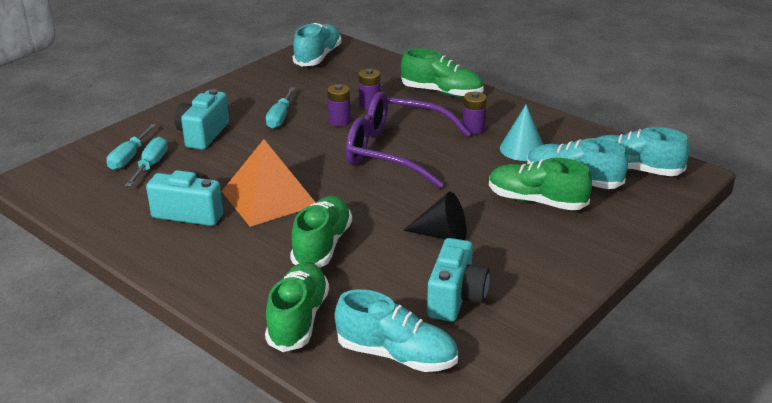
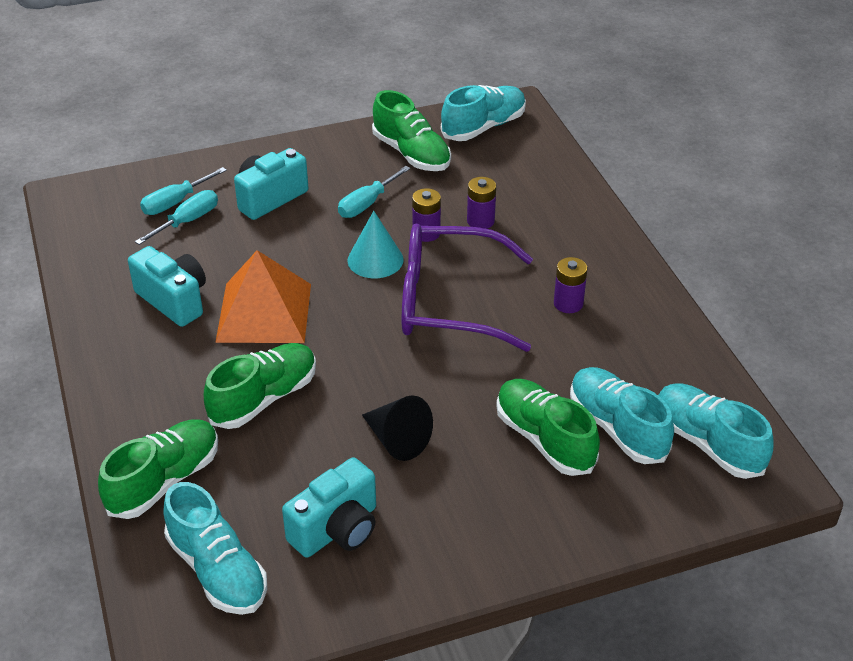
camera: 30 degrees right, 10 degrees up
purple glasses [346,92,472,188] -> purple glasses turned 45 degrees counterclockwise [402,223,533,352]
green shoe [401,48,484,97] -> green shoe moved to [372,90,451,171]
turquoise cone [500,105,543,161] -> turquoise cone moved to [348,211,403,278]

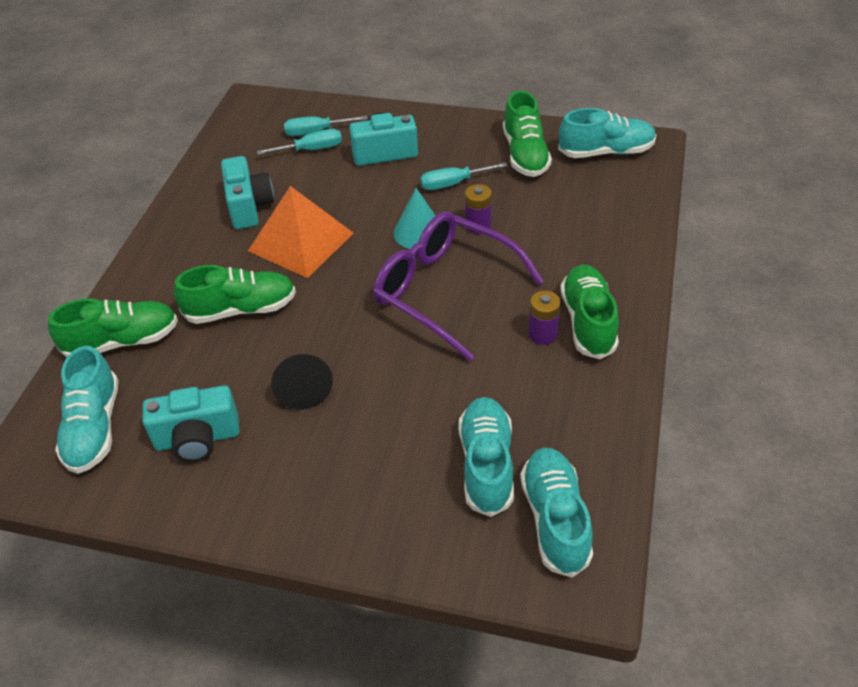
camera: 35 degrees right, 5 degrees up
purple battery [467,177,496,229] -> none
green shoe [496,379,600,476] -> green shoe moved to [560,264,619,359]

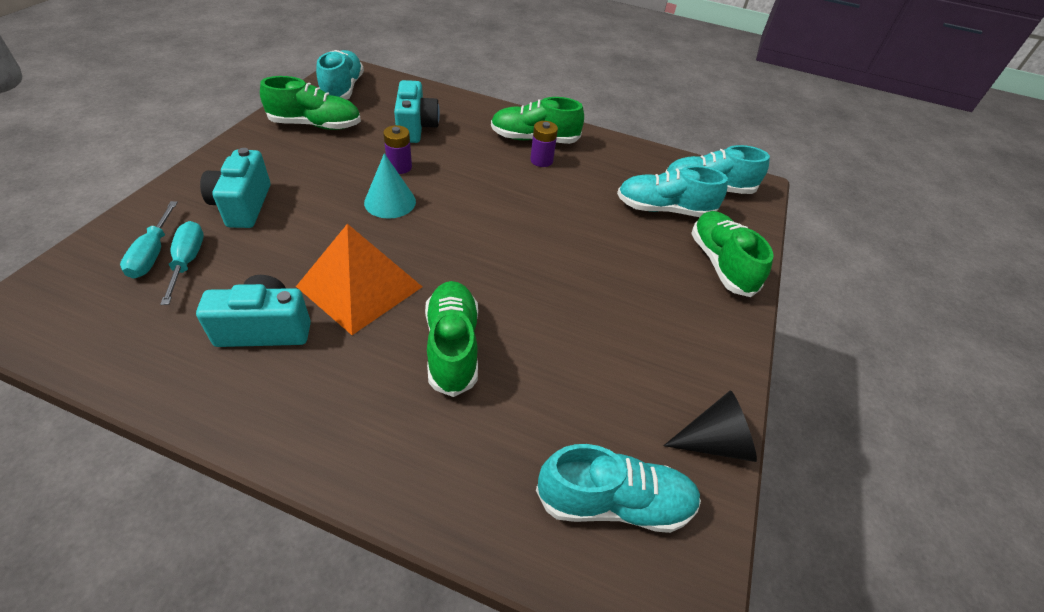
camera: 90 degrees left, 0 degrees up
green shoe [48,298,178,358] -> green shoe moved to [691,211,774,297]
turquoise camera [143,385,239,462] -> turquoise camera moved to [394,80,440,143]
black cone [271,354,333,410] -> black cone moved to [663,390,757,462]
purple glasses [373,212,544,361] -> none
turquoise screwdriver [420,162,508,190] -> none

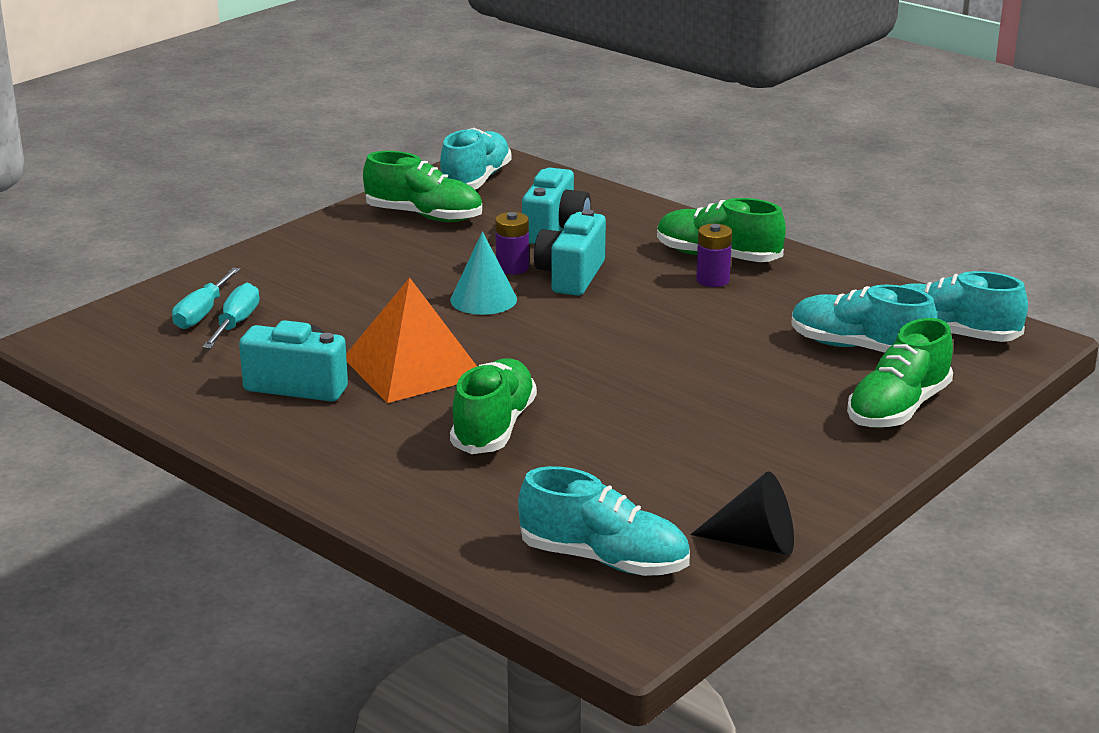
camera: 25 degrees right, 20 degrees down
turquoise camera [200,148,270,228] -> turquoise camera moved to [534,209,606,296]
green shoe [691,211,774,297] -> green shoe turned 150 degrees counterclockwise [847,318,953,428]

